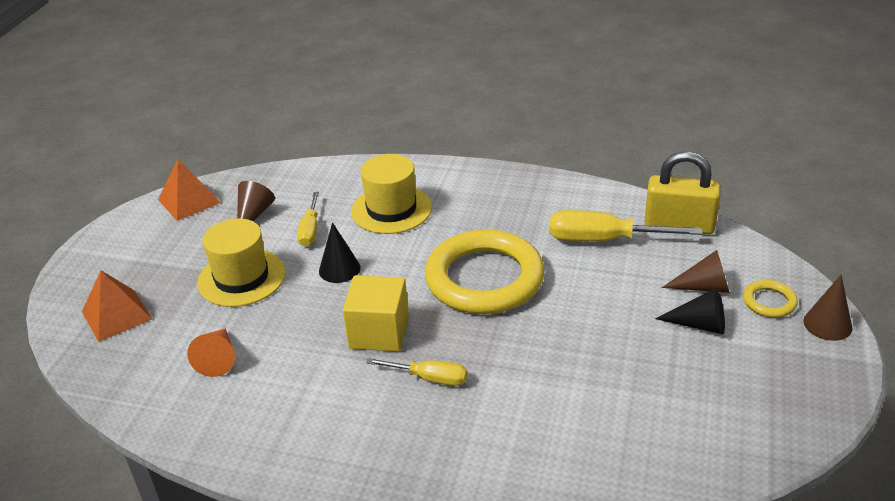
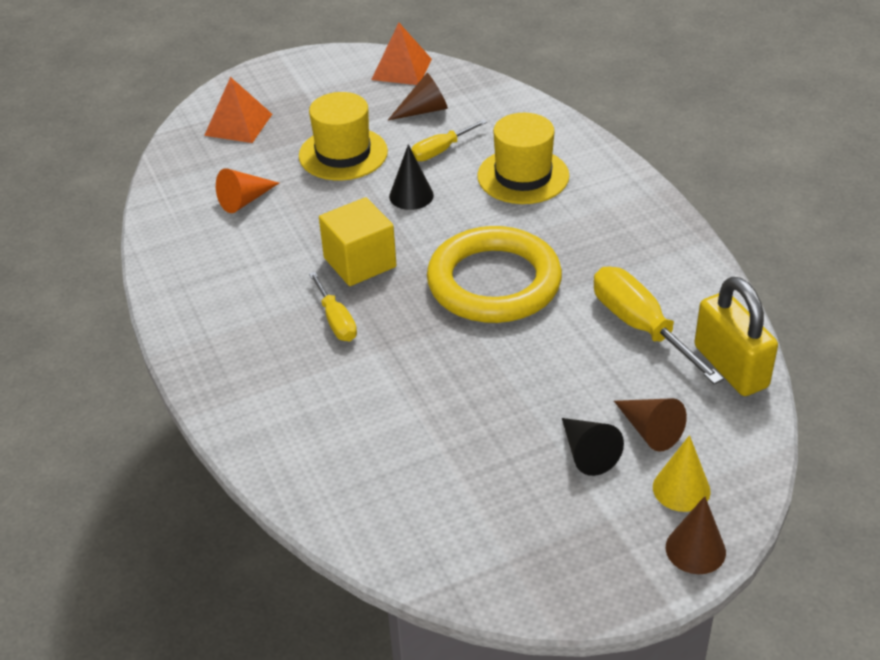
camera: 50 degrees right, 5 degrees up
yellow ring [743,280,798,318] -> yellow cone [653,435,711,512]

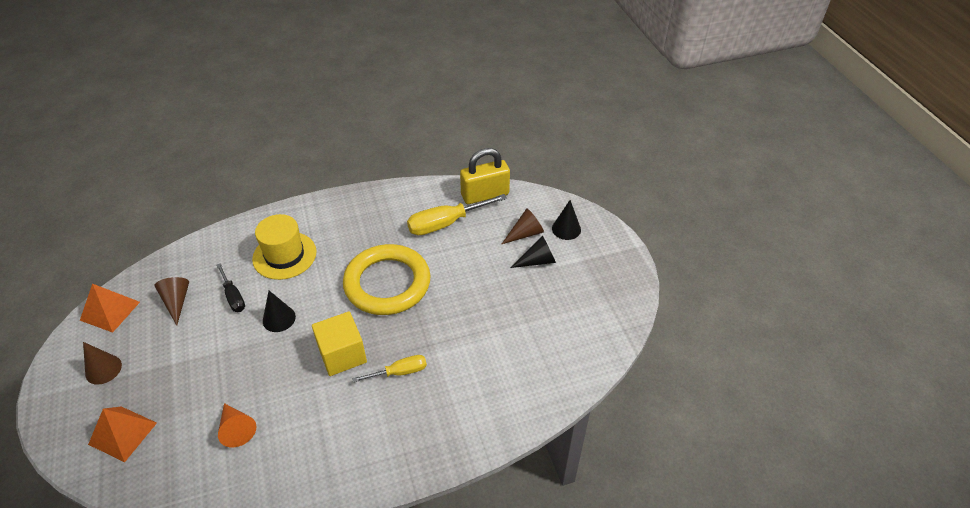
camera: 85 degrees left, 5 degrees up
yellow hat [299,92,388,180] -> none
yellow screwdriver [411,119,487,161] -> black screwdriver [216,263,245,312]
yellow cone [653,435,711,512] -> black cone [552,200,581,240]
brown cone [666,496,726,574] -> brown cone moved to [83,342,122,385]

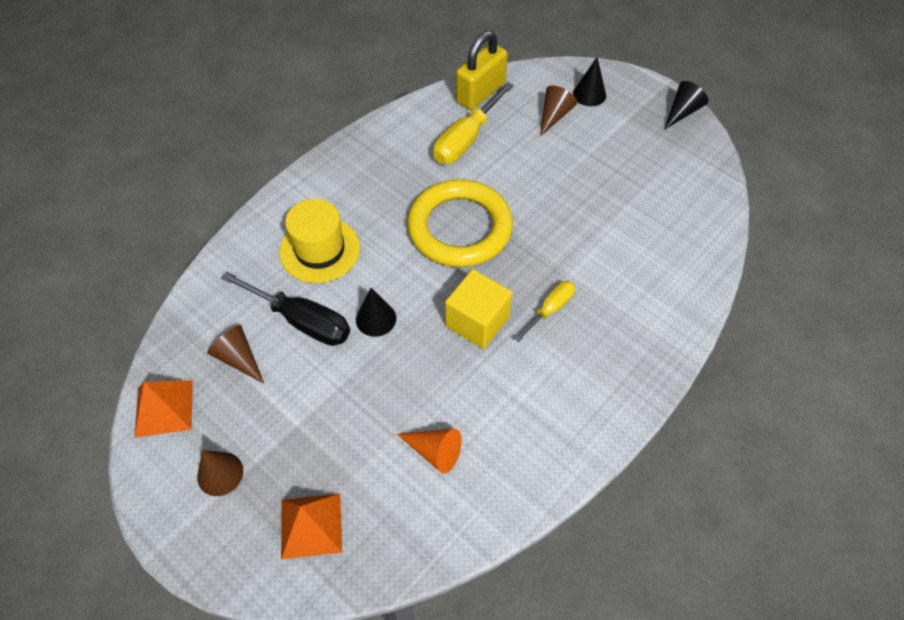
camera: 30 degrees left, 10 degrees up
black screwdriver [216,263,245,312] -> black screwdriver [221,271,350,346], size x1.68
black cone [511,235,556,268] -> black cone moved to [664,81,709,130]

